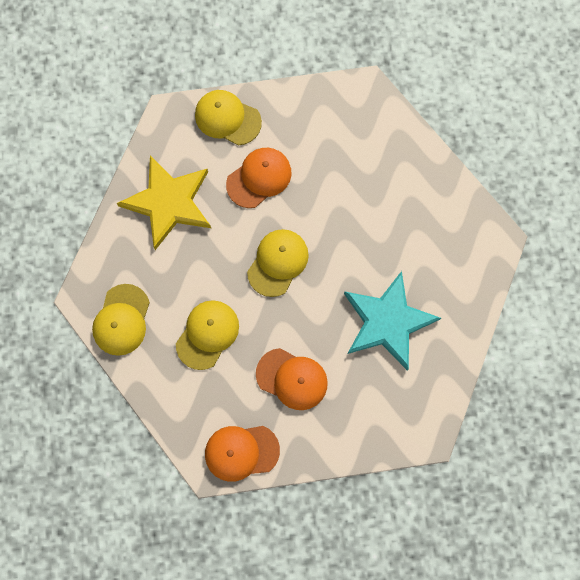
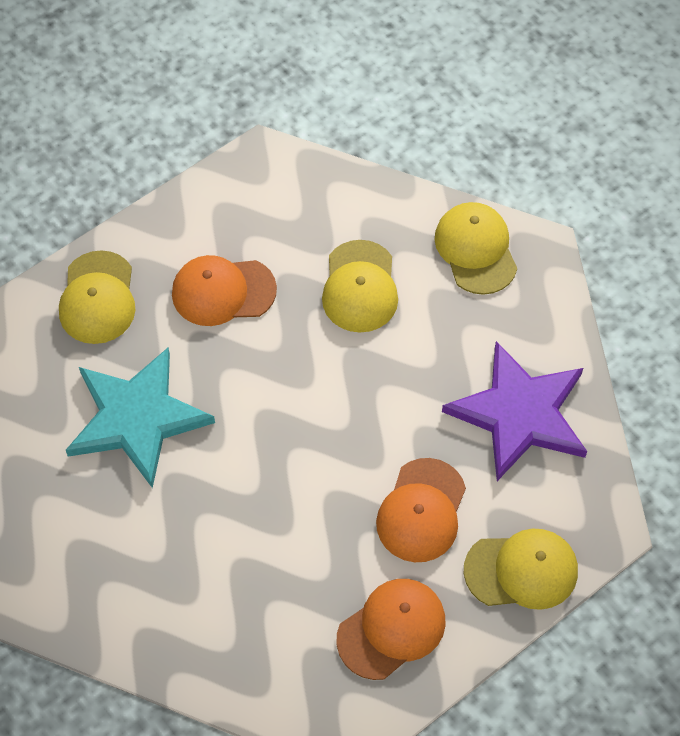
camera: 150 degrees right, 15 degrees down
yellow star [117,156,211,250] -> purple star [442,341,587,481]
orange cap [205,426,280,482] -> orange cap moved to [337,579,446,680]
yellow cap [247,229,309,297] -> yellow cap moved to [59,250,135,344]

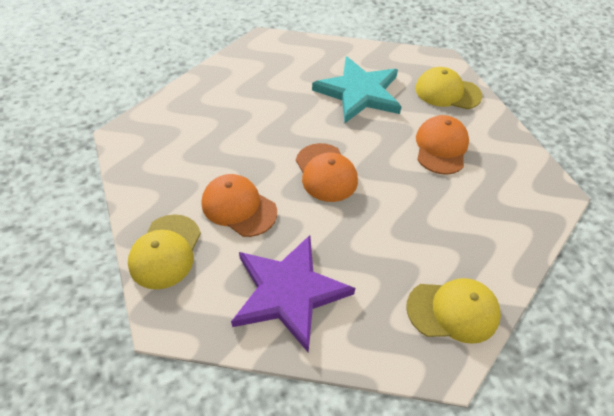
camera: 105 degrees right, 10 degrees down
yellow cap [322,240,398,333] -> none
orange cap [337,579,446,680] -> orange cap moved to [296,143,358,202]

